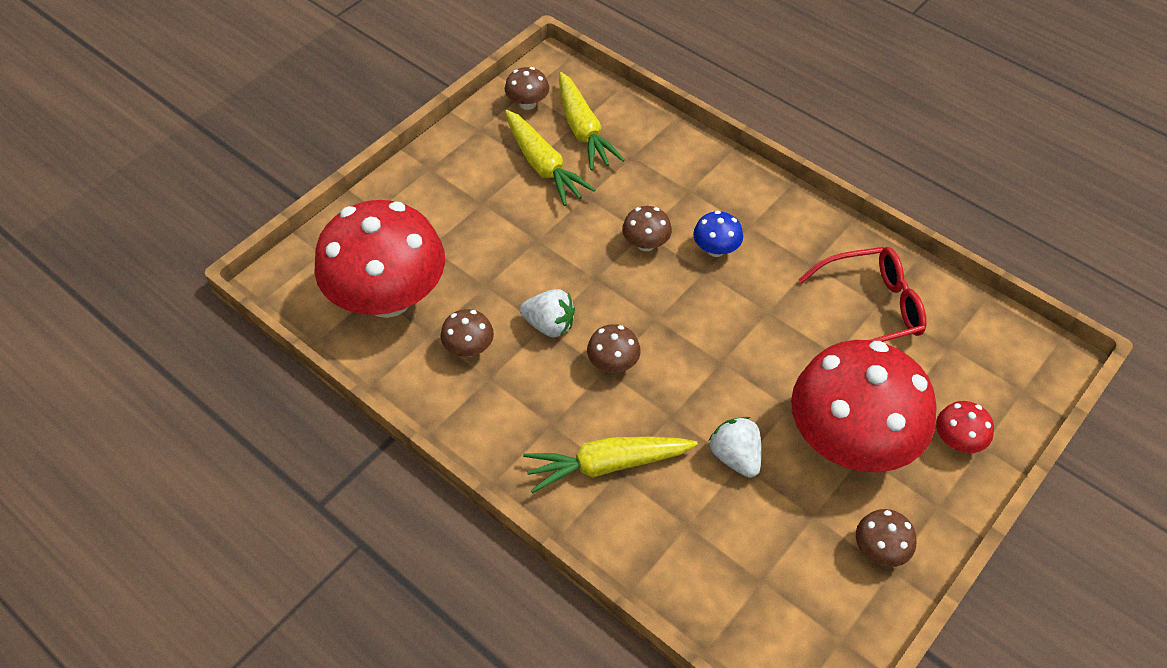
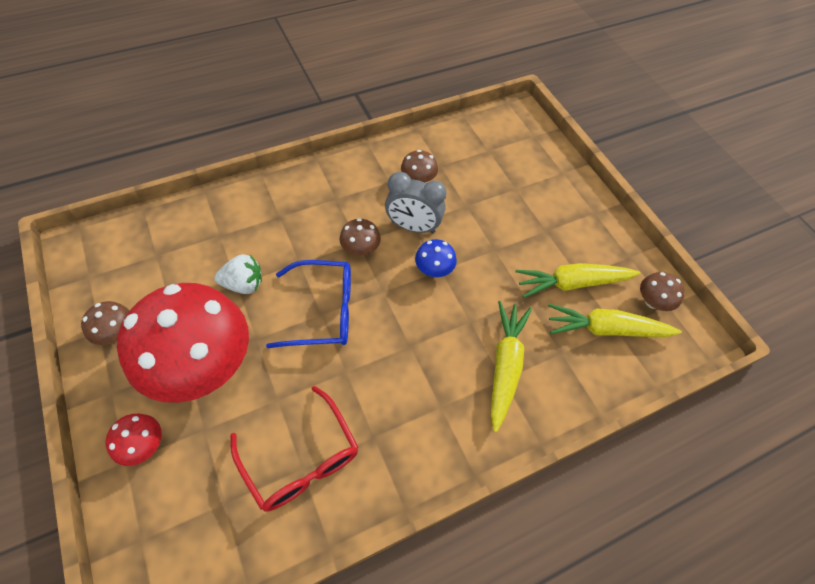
camera: 110 degrees right, 5 degrees up
red mushroom [314,200,445,318] -> none
white strawberry [520,289,575,337] -> grey clock [385,172,447,233]
yellow carrot [523,437,698,493] -> yellow carrot moved to [490,301,532,432]
brown mushroom [622,206,672,251] -> none
blue mushroom [693,211,743,257] -> blue mushroom moved to [415,239,457,277]
red glasses [798,247,927,342] -> red glasses turned 45 degrees counterclockwise [231,386,359,512]
none -> blue glasses [266,260,351,348]

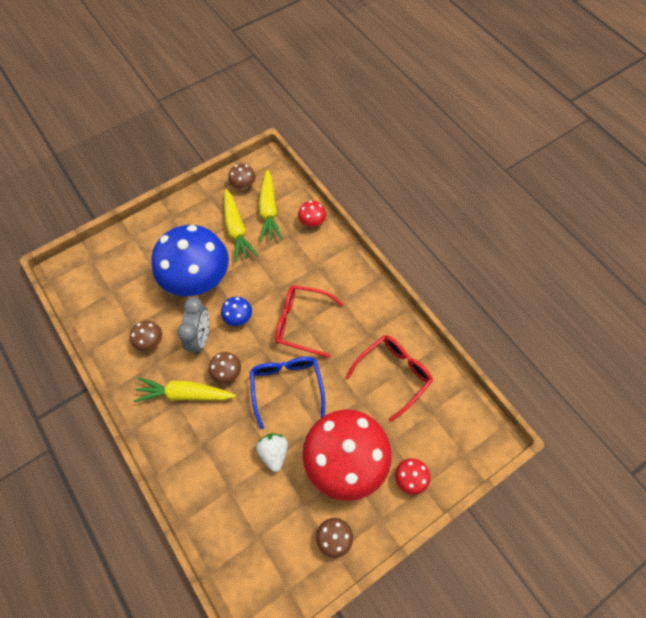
camera: 95 degrees left, 5 degrees up
yellow carrot [490,301,532,432] -> yellow carrot moved to [134,377,236,402]
none -> blue mushroom [151,225,229,296]
none -> red glasses [275,285,344,358]
none -> red mushroom [298,201,326,227]

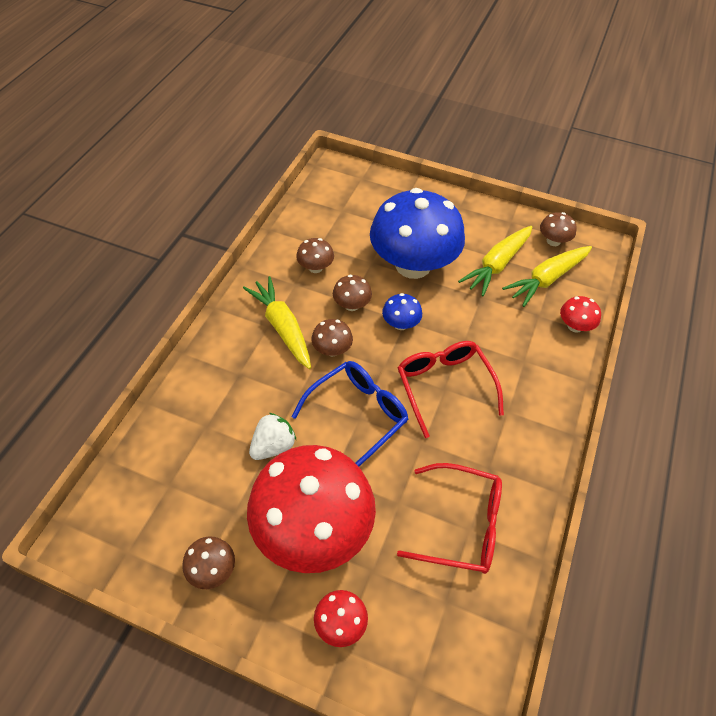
camera: 55 degrees right, 10 degrees down
grey clock [177,297,209,354] -> brown mushroom [333,275,372,311]

